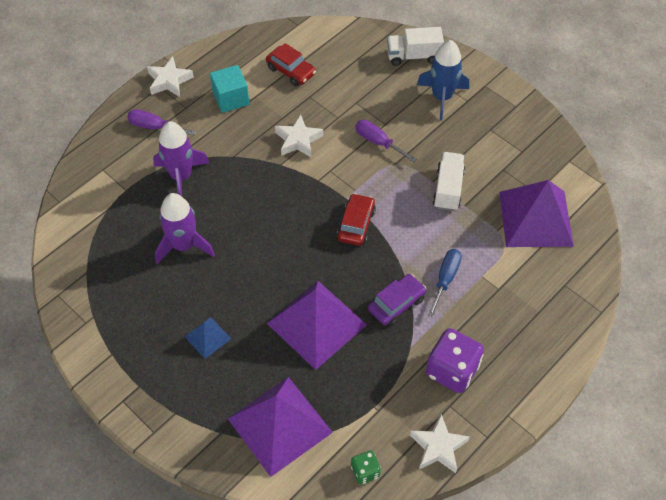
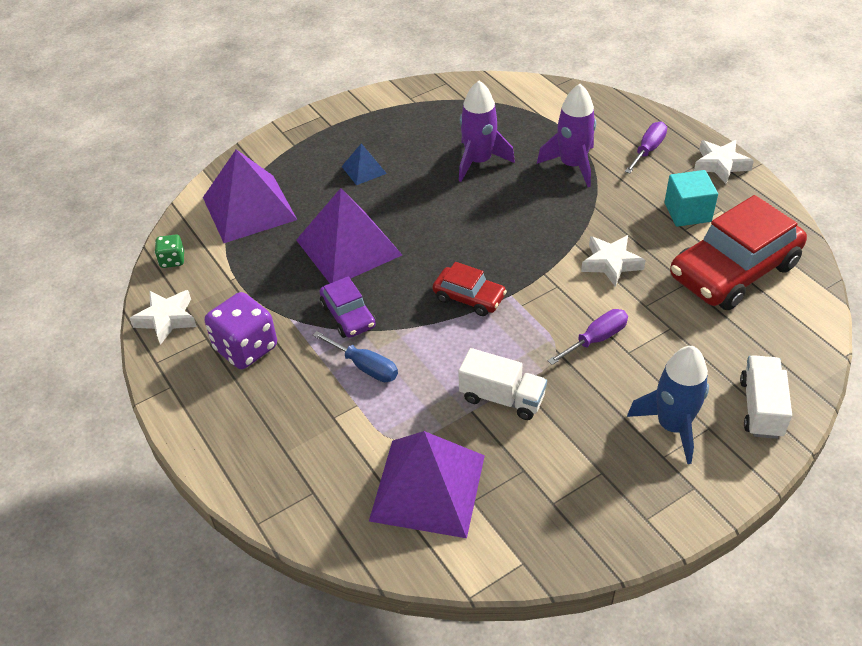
camera: 105 degrees right, 10 degrees down
red car [266,43,316,86] -> red car [670,195,807,310], size x1.99

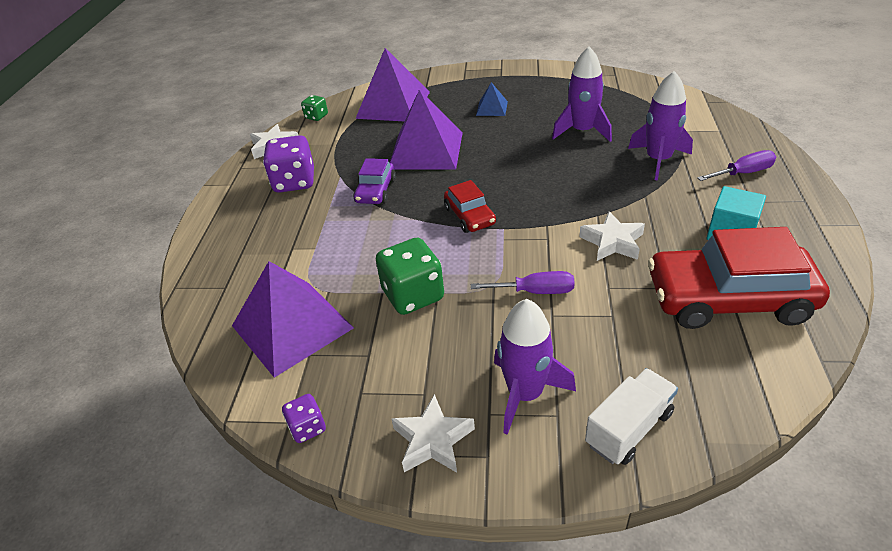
camera: 40 degrees right, 5 degrees down
blue screwdriver [313,331,398,382] -> none
white truck [458,348,547,420] -> green dice [376,238,444,315]
blue rocket [627,346,709,464] -> purple rocket [494,299,576,435]
white star [694,140,754,184] -> white star moved to [392,394,475,473]
none -> purple dice [282,394,326,443]

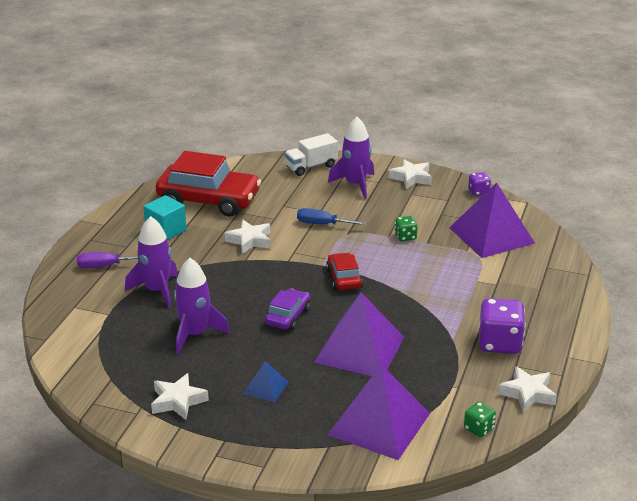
camera: 170 degrees left, 10 degrees down
purple car [353,158,396,204] -> purple car moved to [265,289,310,330]
green dice [376,238,444,315] -> green dice [395,216,418,241], size x0.52
purple screwdriver [471,271,575,294] -> blue screwdriver [297,208,367,225]
none -> white star [151,373,209,420]

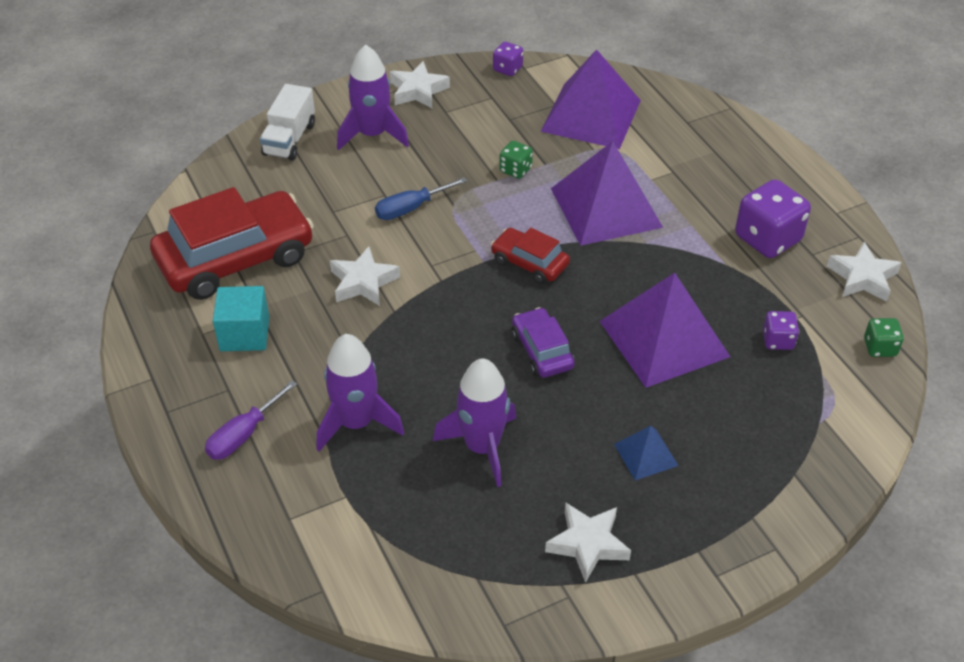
camera: 45 degrees left, 15 degrees up
purple pyramid [327,364,430,460] -> purple pyramid moved to [551,141,663,246]
none -> purple dice [763,311,799,350]

